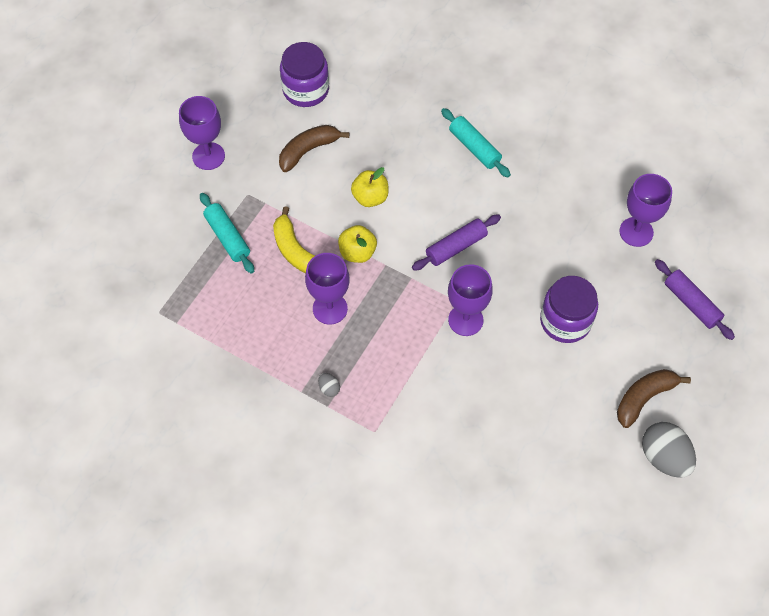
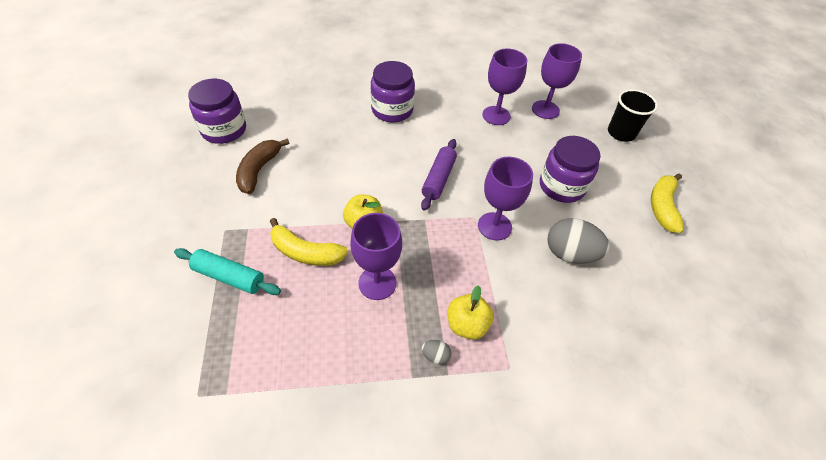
camera: 40 degrees left, 10 degrees down
purple goblet [179,96,225,170] -> purple goblet moved to [482,48,527,125]
yellow apple [351,167,388,207] -> yellow apple moved to [448,285,494,340]
turquoise rolling pin [441,108,511,177] -> purple jar [371,61,415,122]
brown banana [617,369,691,428] -> yellow banana [651,173,684,233]
grey egg [642,422,696,478] -> grey egg moved to [547,218,610,264]
purple rolling pin [655,259,735,340] -> black cup [608,89,658,142]

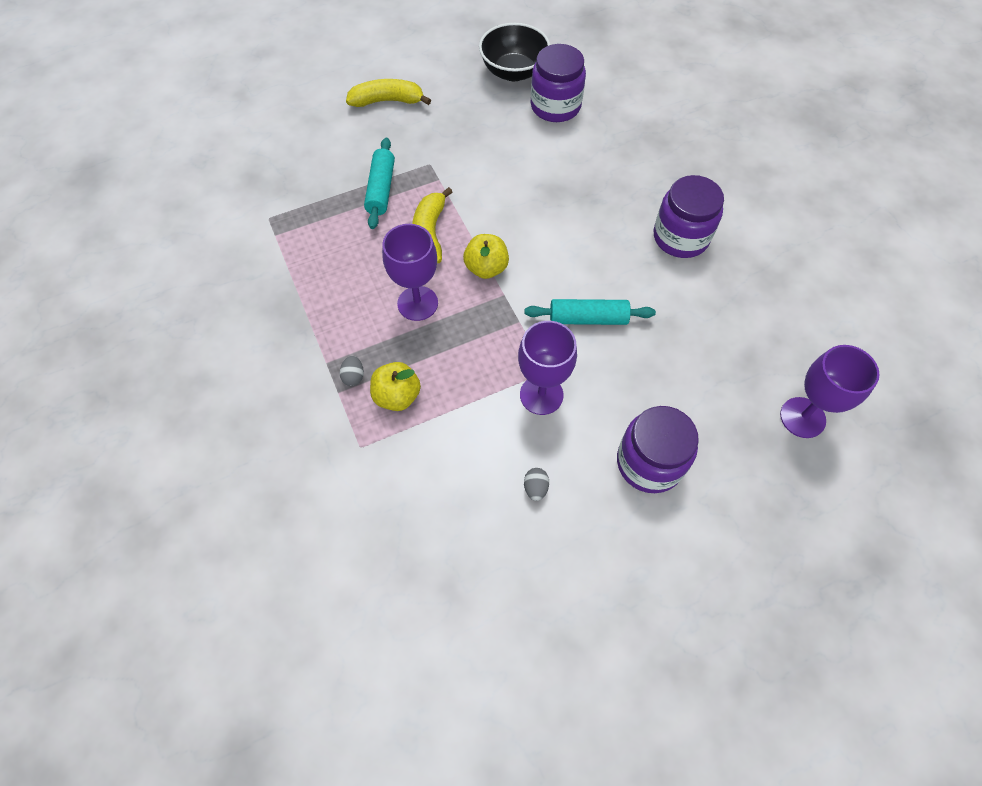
camera: 75 degrees right, 10 degrees up
brown banana [236,139,290,194] -> none
purple rolling pin [421,139,457,211] -> turquoise rolling pin [525,299,656,325]
purple goblet [482,48,527,125] -> none
grey egg [547,218,610,264] -> grey egg [524,468,549,501], size x0.45
black cup [608,89,658,142] -> none
yellow banana [651,173,684,233] -> yellow banana moved to [346,79,431,107]
none -> black bowl [479,23,550,81]

